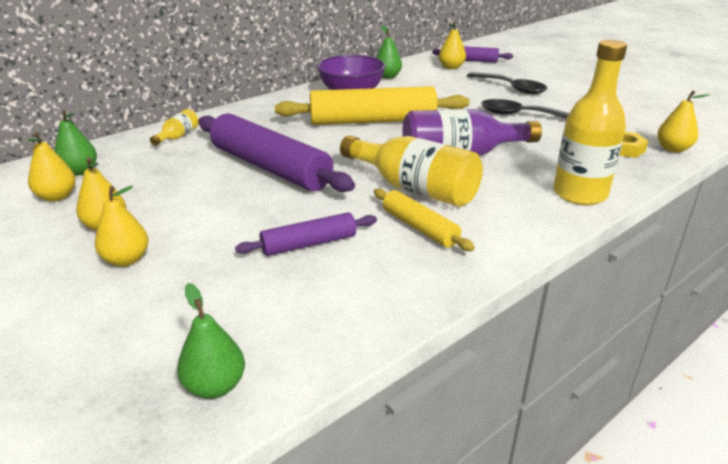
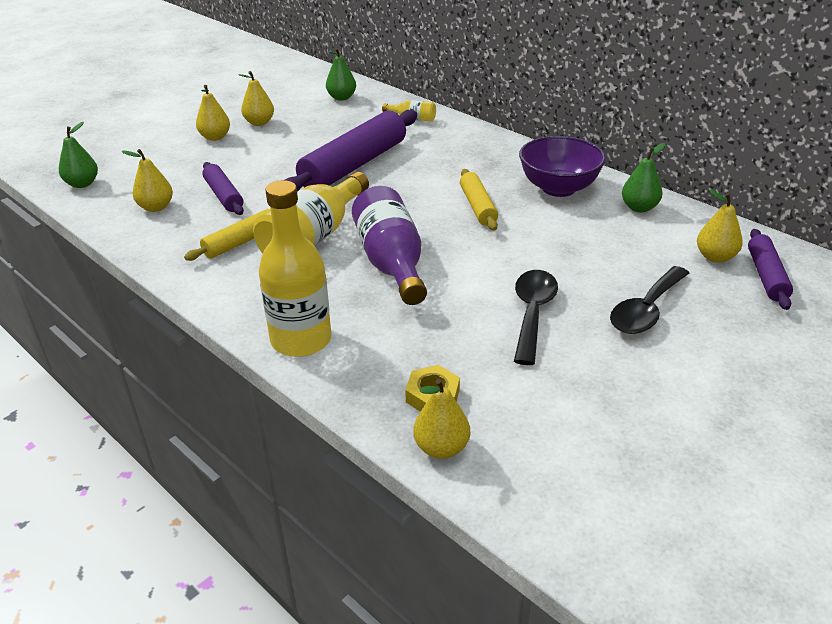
camera: 85 degrees right, 5 degrees up
yellow pear [28,132,75,202] -> yellow pear moved to [121,149,173,212]
yellow rolling pin [275,86,469,125] -> yellow rolling pin [460,169,498,231], size x0.53

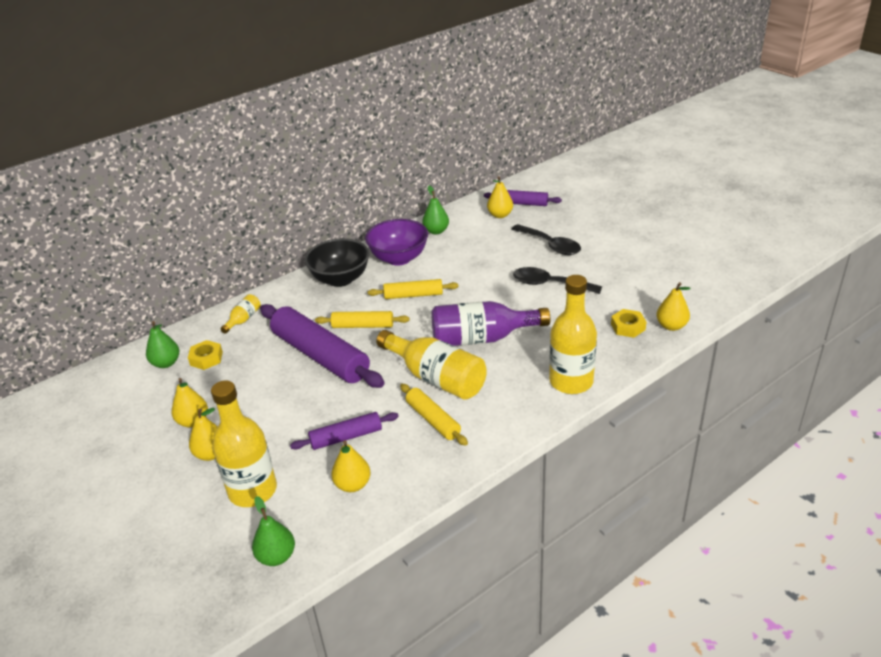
camera: 80 degrees left, 0 degrees up
none -> yellow nut [188,340,223,370]
none -> yellow bottle [211,381,277,507]
none -> black bowl [304,238,369,287]
none -> yellow rolling pin [315,311,410,328]

